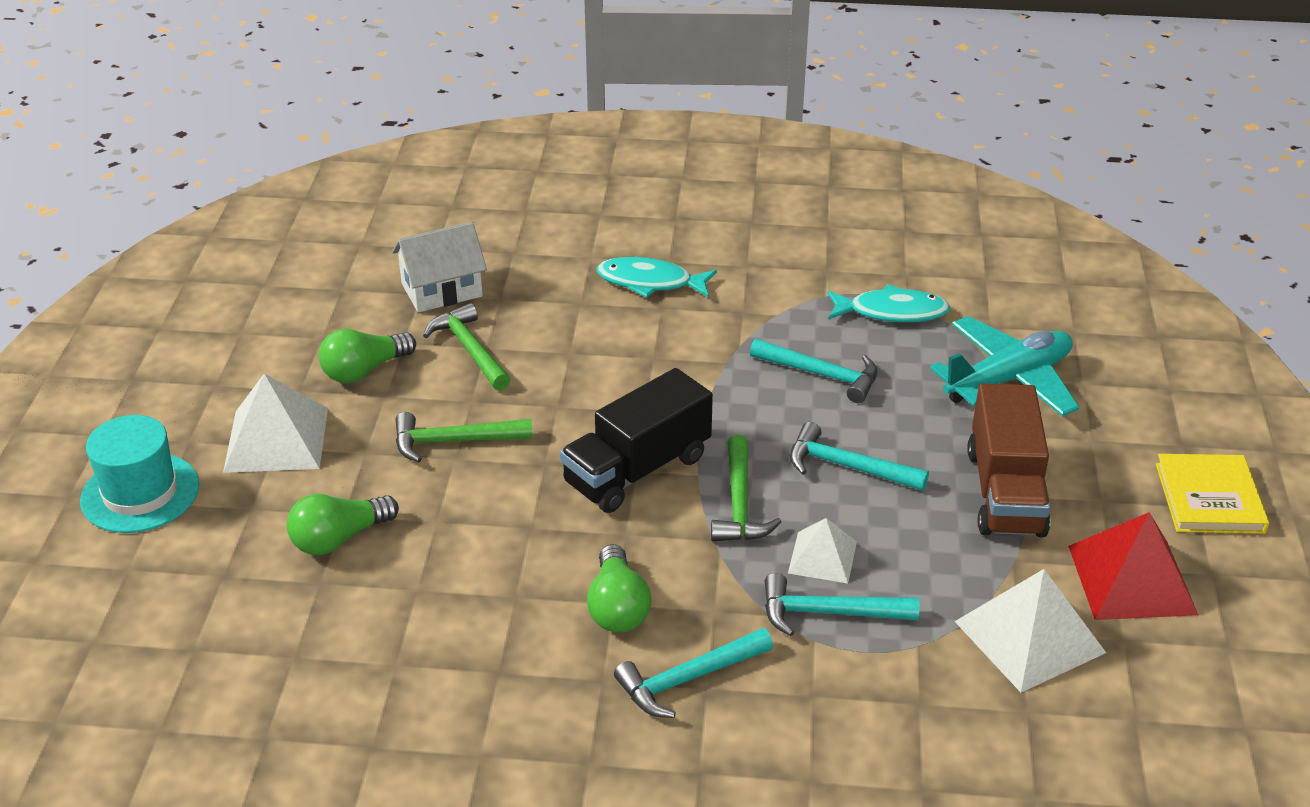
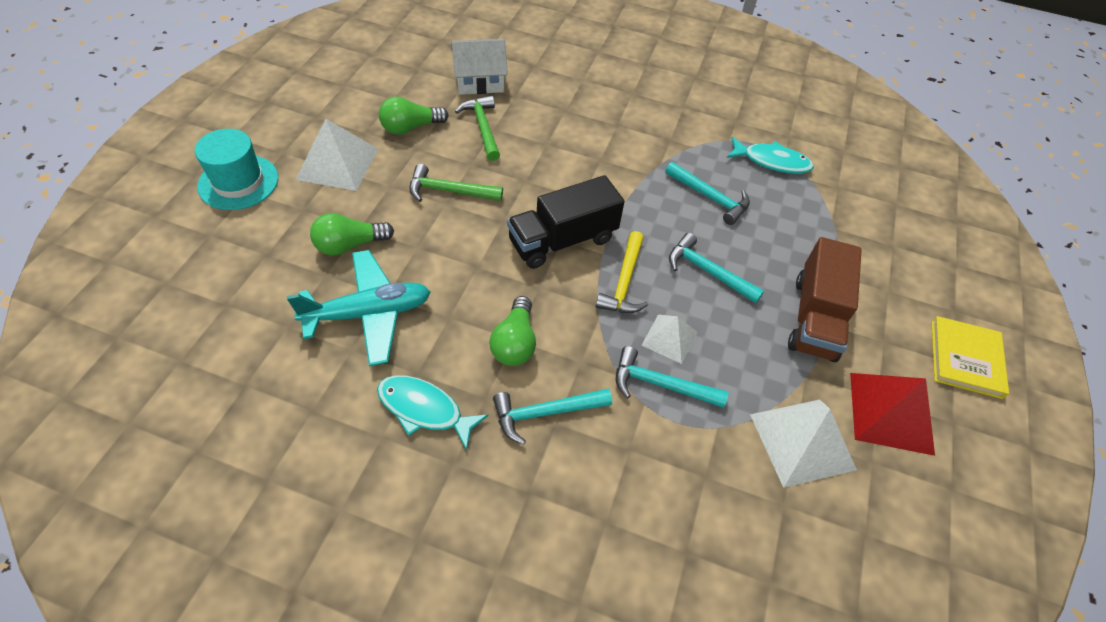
camera: 10 degrees right, 15 degrees up
turquoise fish [597,257,717,298] -> turquoise fish moved to [377,375,488,450]
green hammer [711,435,781,541] -> yellow hammer [596,231,648,313]
turquoise plane [930,316,1080,416] -> turquoise plane moved to [287,250,430,366]

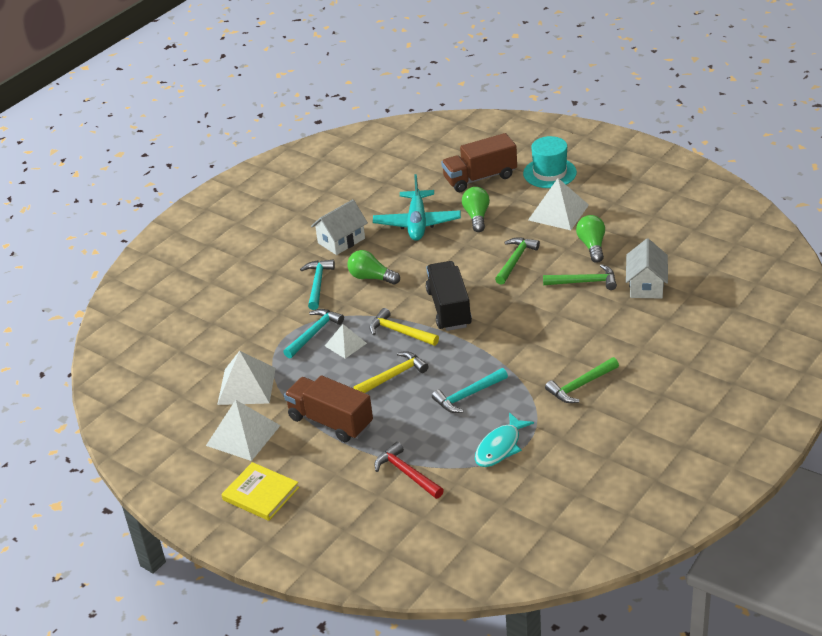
camera: 115 degrees right, 15 degrees down
turquoise fish [377,375,488,450] -> white house [311,199,368,255]
turquoise hammer [669,233,764,303] -> yellow hammer [354,351,429,393]
red pyramid [850,373,935,456] -> white pyramid [206,400,281,461]
none -> red hammer [375,442,444,499]
none -> brown truck [441,133,517,192]
none -> green hammer [545,357,619,403]

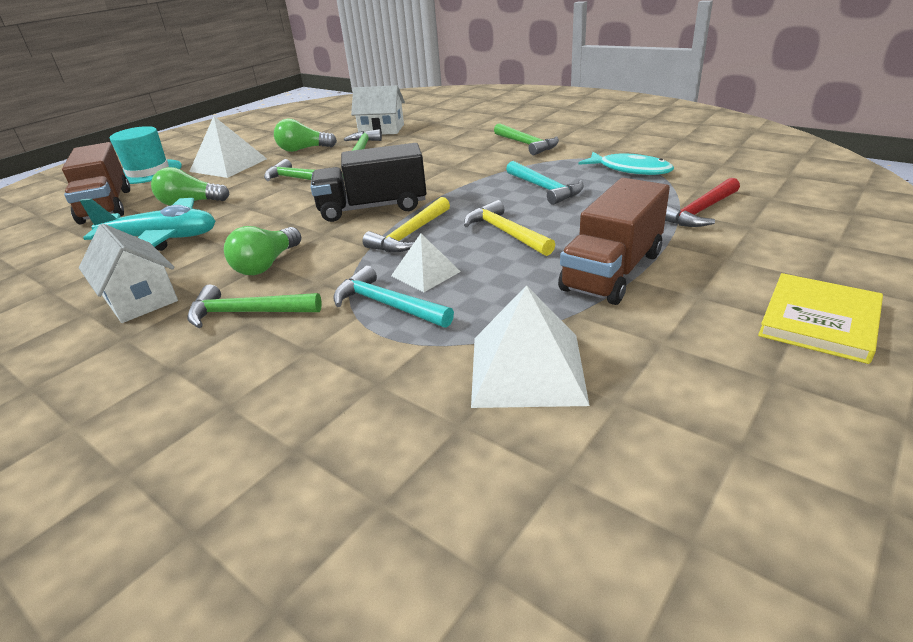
camera: 90 degrees left, 5 degrees down
white pyramid [206,400,281,461] -> none
turquoise hammer [300,260,335,310] -> green hammer [187,285,322,328]

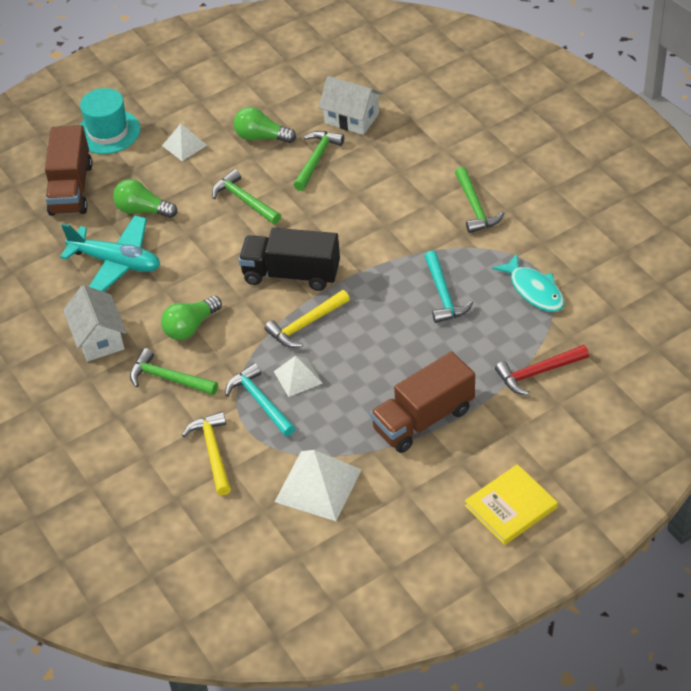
camera: 20 degrees right, 15 degrees up
white pyramid [189,116,267,178] -> white pyramid [162,124,207,161], size x0.59
yellow hammer [464,200,555,256] -> yellow hammer moved to [182,412,231,495]

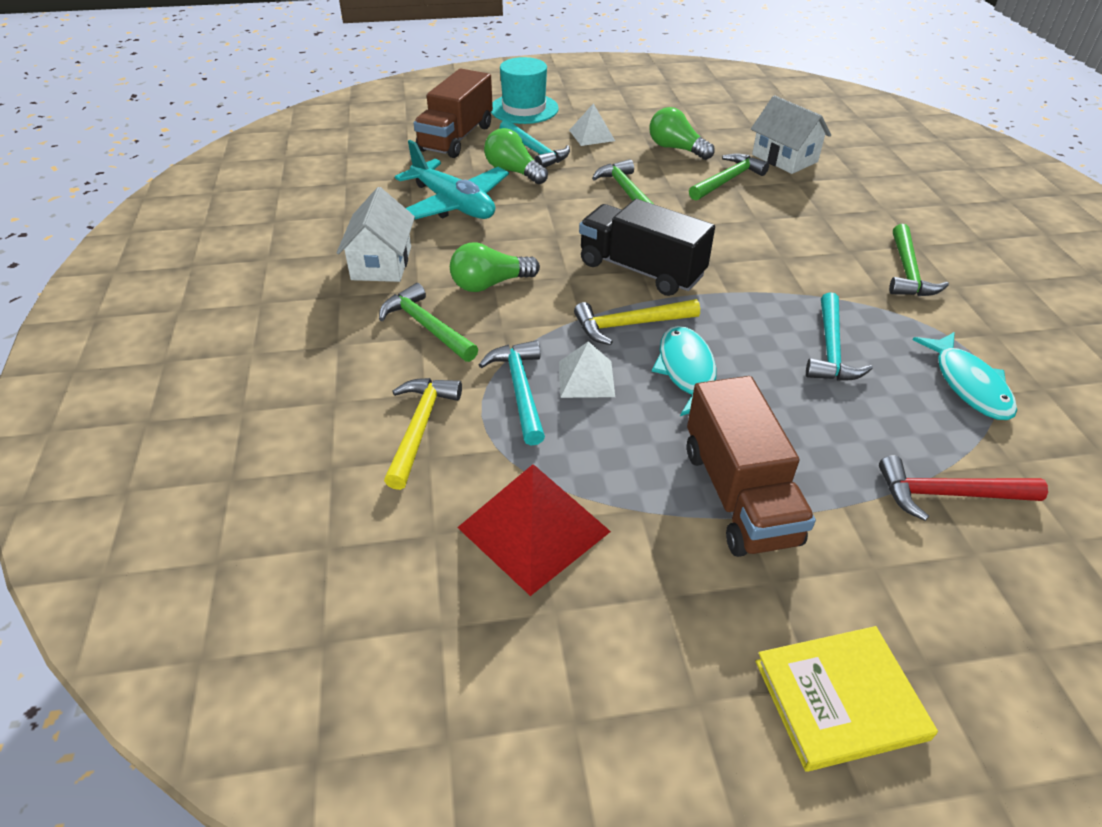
camera: 20 degrees right, 5 degrees down
white pyramid [275,450,362,521] -> red pyramid [457,464,611,596]
brown truck [370,351,475,453] -> brown truck turned 90 degrees counterclockwise [687,376,816,557]
none -> turquoise hammer [500,119,570,168]
none -> turquoise fish [652,326,717,416]

